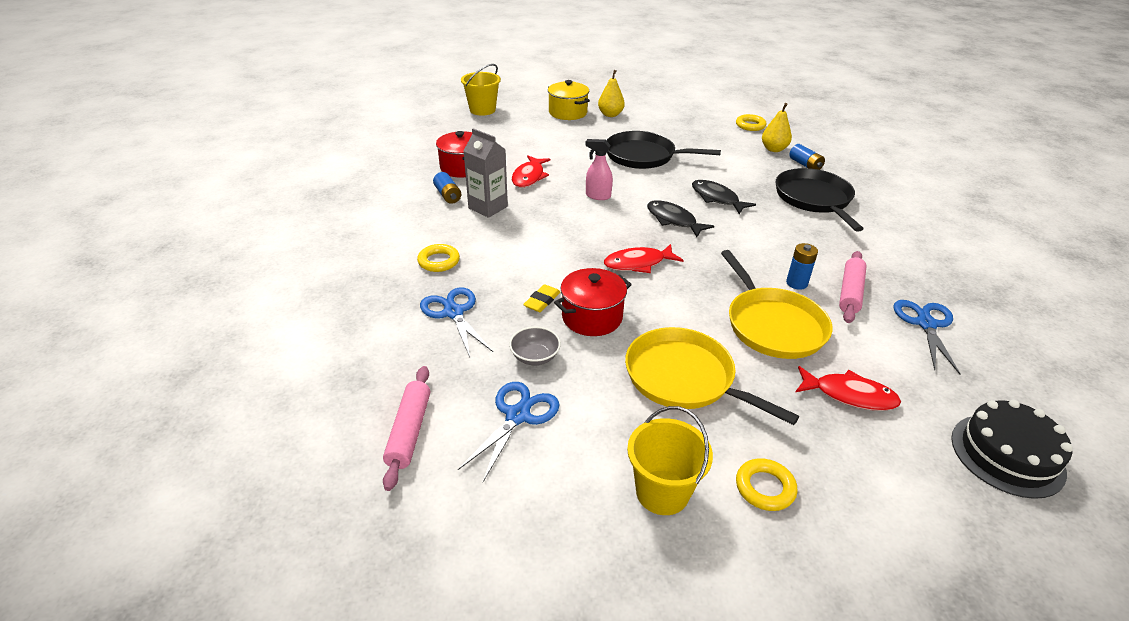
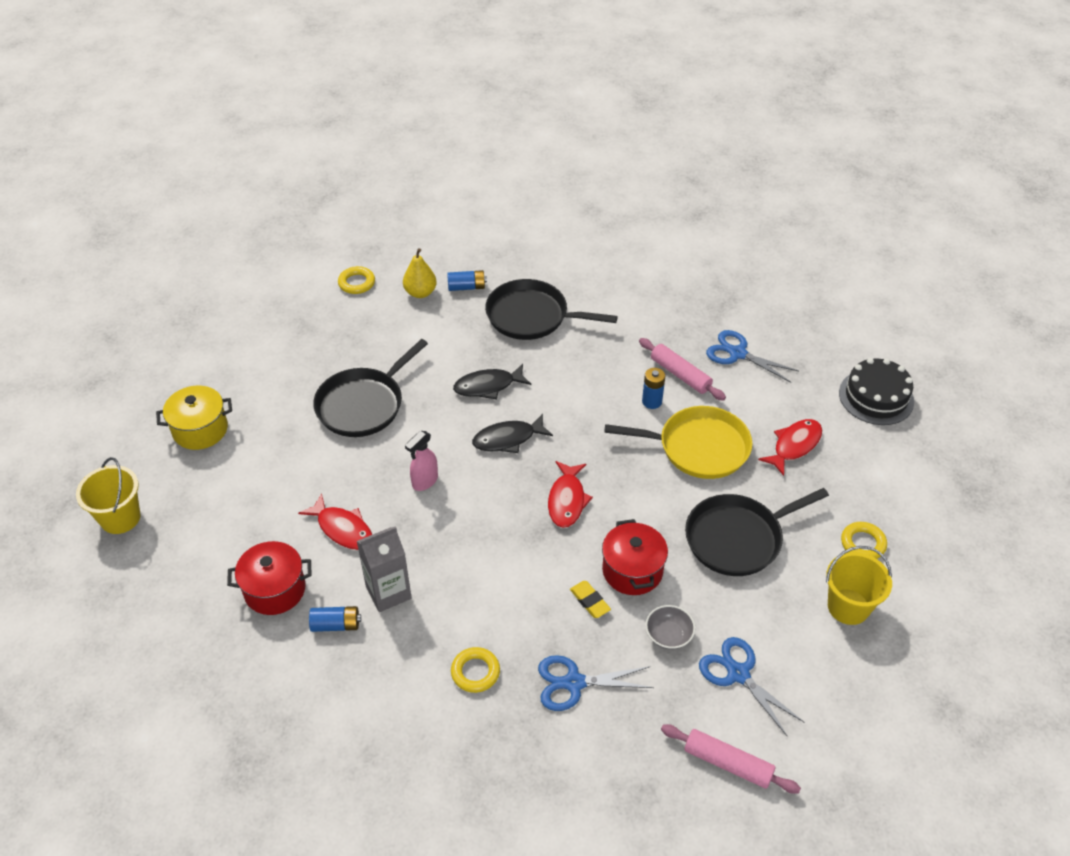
camera: 65 degrees left, 10 degrees up
yellow pear [598,70,625,117] -> none
yellow pan [625,327,799,425] -> black pan [685,488,829,576]

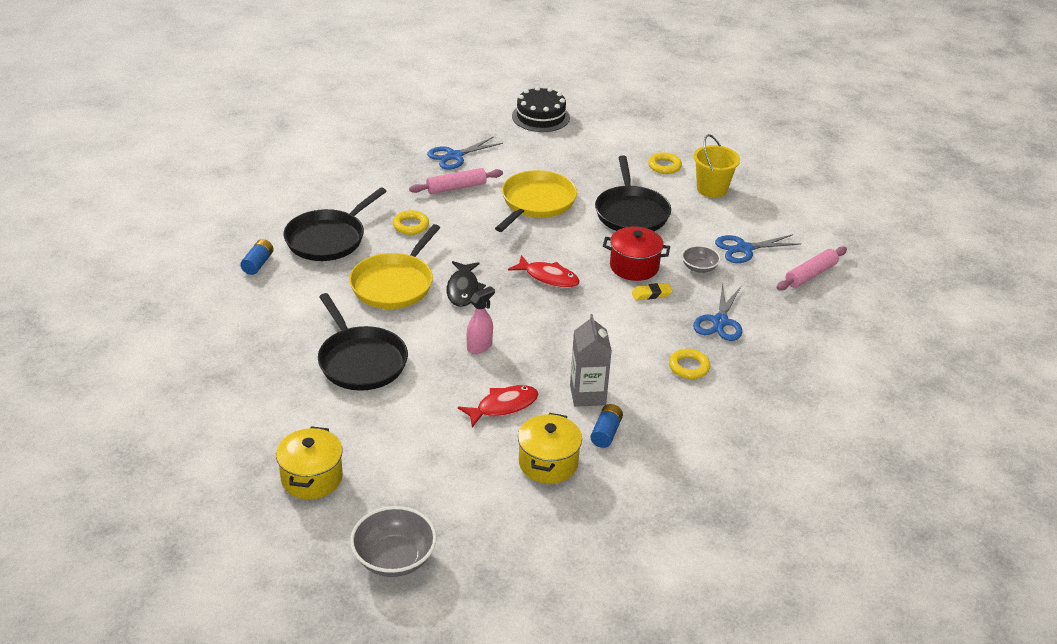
camera: 70 degrees left, 10 degrees down
yellow bucket [76,457,141,534] -> grey bowl [350,506,437,577]
red pot [227,541,311,615] -> yellow pot [518,413,582,484]
yellow ring [338,266,375,294] -> yellow ring moved to [393,210,429,235]
yellow pear [403,248,437,298] -> none
pink spray bottle [405,431,438,491] -> pink spray bottle turned 105 degrees counterclockwise [466,286,495,354]
black fish [453,364,531,399] -> yellow pan [349,224,440,309]
blue battery [642,368,665,409] -> none
red fish [758,419,822,476] -> none

